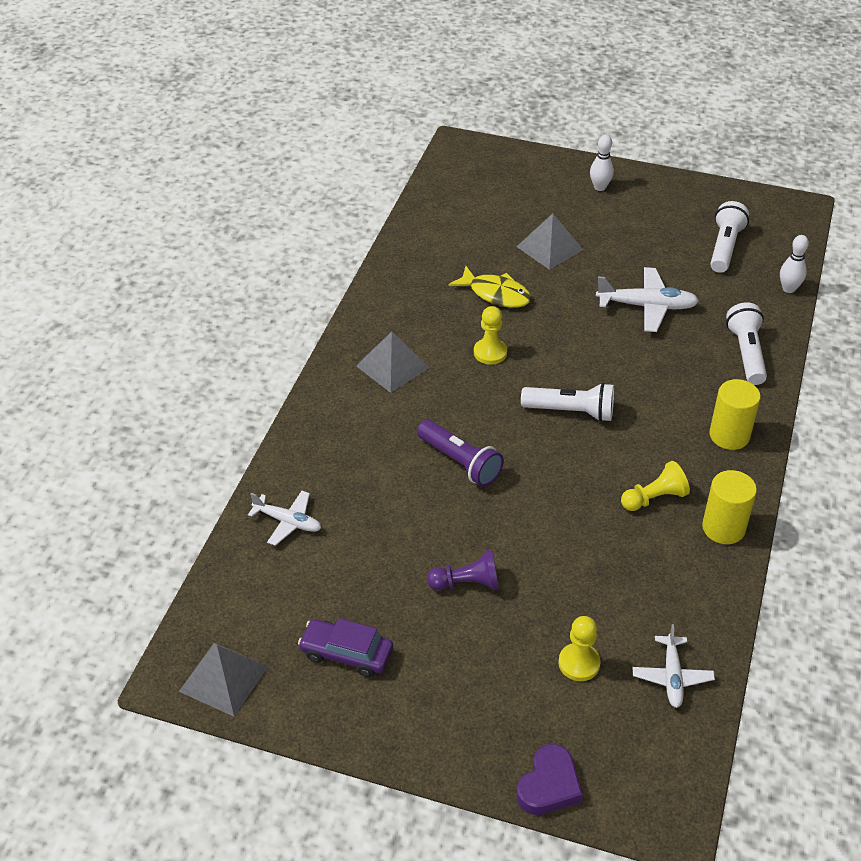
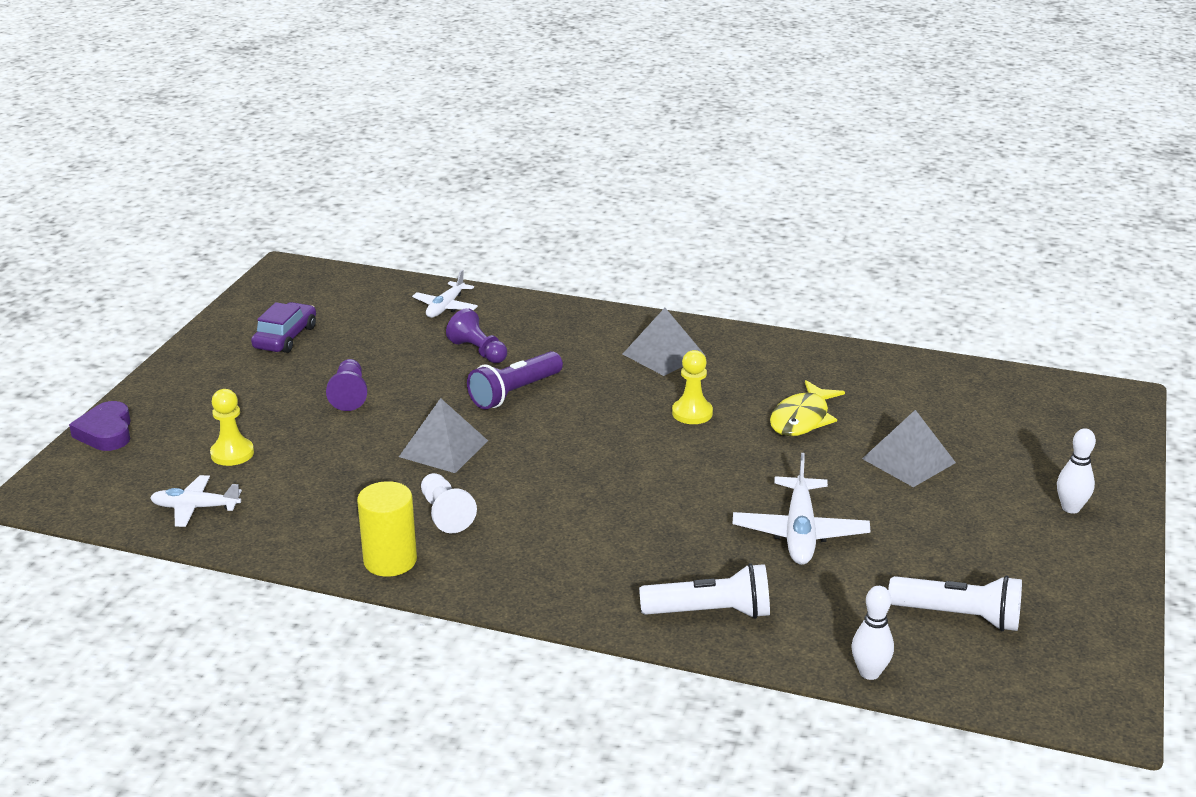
camera: 90 degrees right, 15 degrees down
grey pyramid [179,643,269,717] -> grey pyramid moved to [399,398,488,473]
purple heart [516,744,583,815] -> purple heart turned 45 degrees clockwise [69,401,131,451]
white flashlight [521,383,614,422] -> none
yellow pawn [621,461,690,511] -> white pawn [421,473,477,533]
yellow cylinder [709,379,761,450] -> none
none -> purple pawn [446,308,507,363]

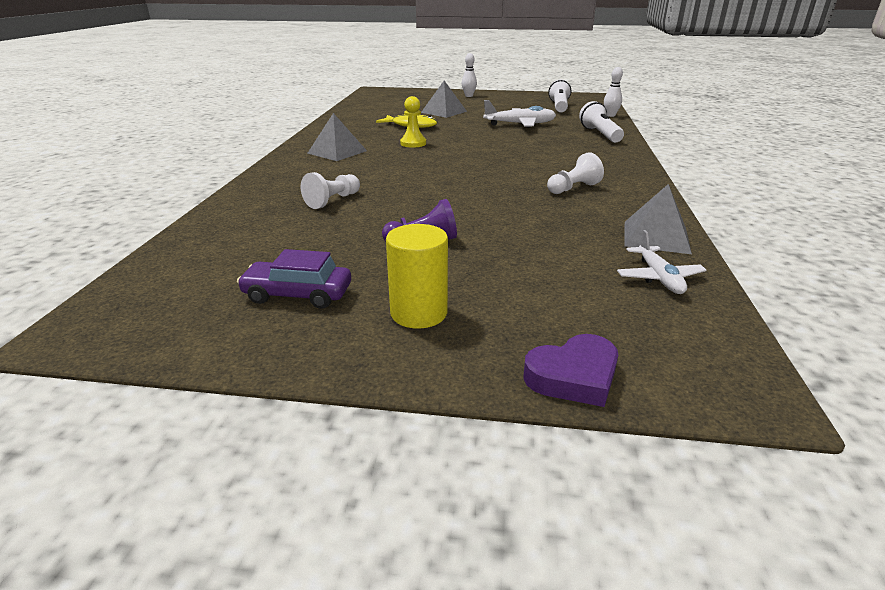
camera: 100 degrees left, 0 degrees up
yellow pawn [210,389,254,466] -> none
yellow cylinder [357,481,417,577] -> yellow cylinder moved to [386,224,448,329]
grey pyramid [399,398,488,473] -> grey pyramid moved to [624,184,692,254]
white plane [412,270,478,318] -> none
purple pawn [446,308,507,363] -> white pawn [301,172,360,209]
purple flashlight [467,351,563,410] -> none

